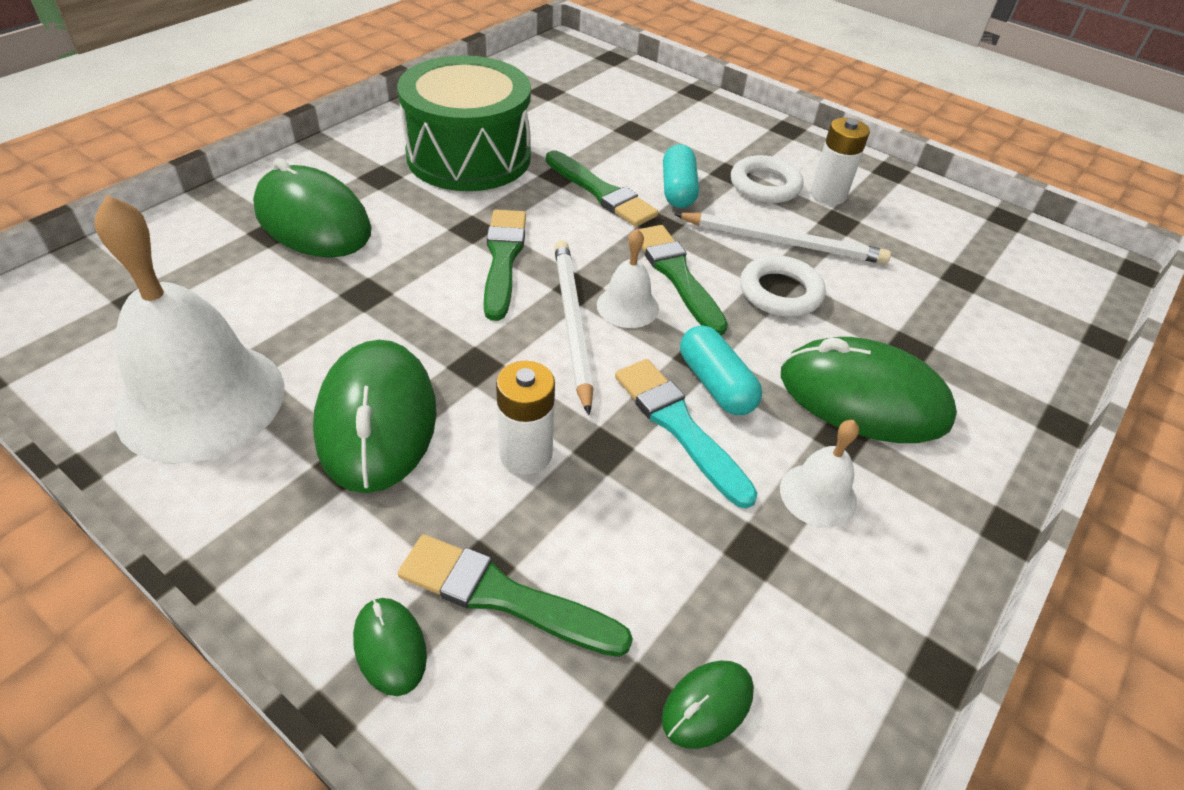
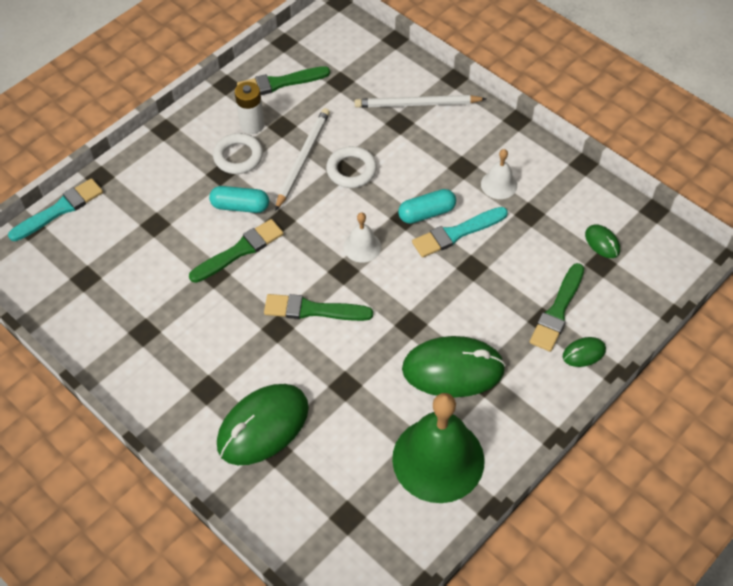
camera: 80 degrees left, 10 degrees up
white bell [94,195,284,463] -> green bell [392,393,485,503]
green drum [397,55,531,191] -> none
white battery [496,361,555,475] -> none
white pencil [554,241,593,415] -> white pencil moved to [355,95,486,108]
green brush [639,225,728,335] -> green brush moved to [237,66,330,95]
green mouse [781,337,957,443] -> none
none -> turquoise brush [8,178,103,241]

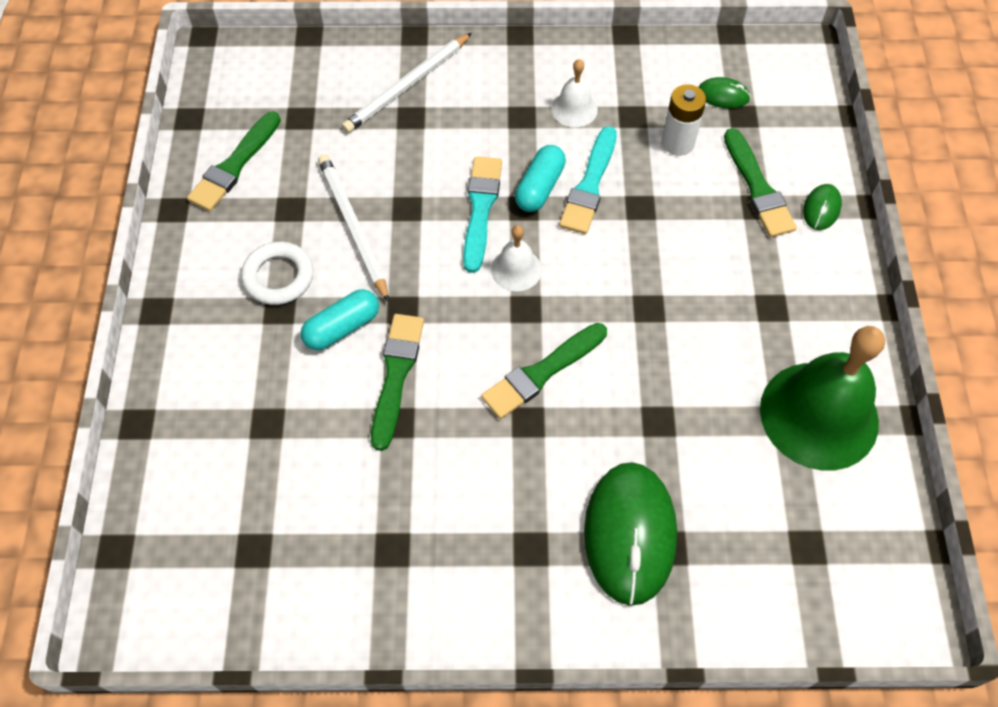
camera: 45 degrees left, 5 degrees up
turquoise brush [8,178,103,241] -> turquoise brush moved to [463,156,502,273]
white battery [235,82,265,134] -> white battery moved to [662,84,706,156]
white ring [326,146,377,188] -> none
green mouse [402,336,506,397] -> none

